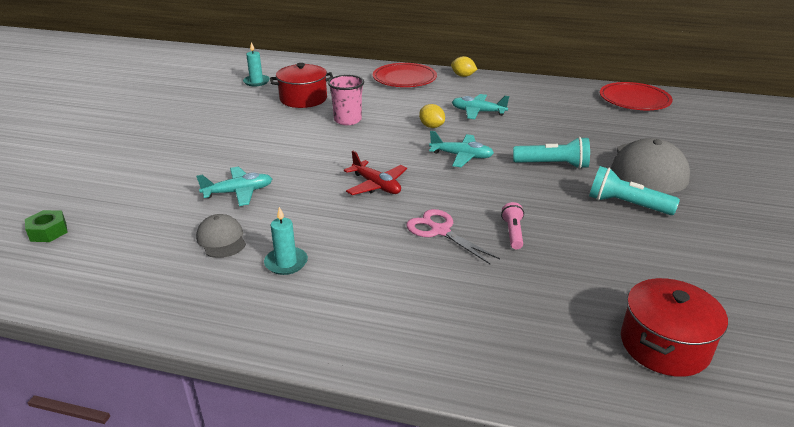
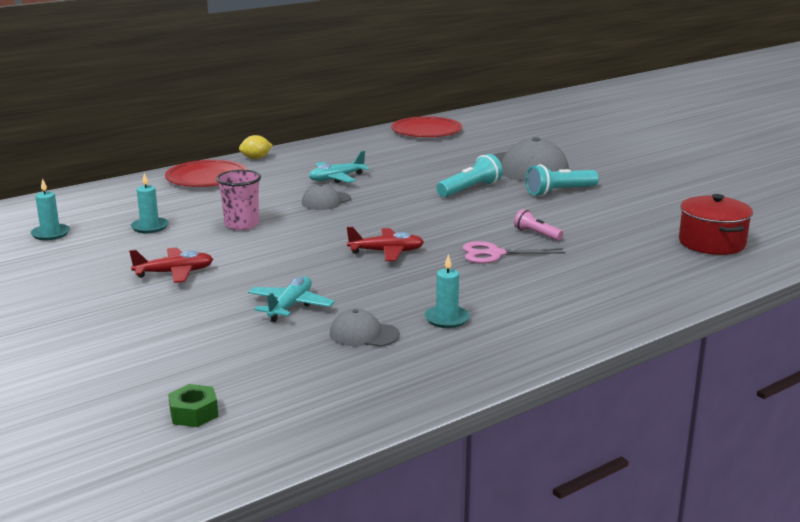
camera: 50 degrees left, 10 degrees down
red pot [270,63,333,108] -> turquoise candle [131,173,169,233]
yellow lemon [419,104,445,128] -> grey cap [302,184,351,210]
turquoise plane [429,131,494,167] -> none
none -> red plane [129,247,213,283]

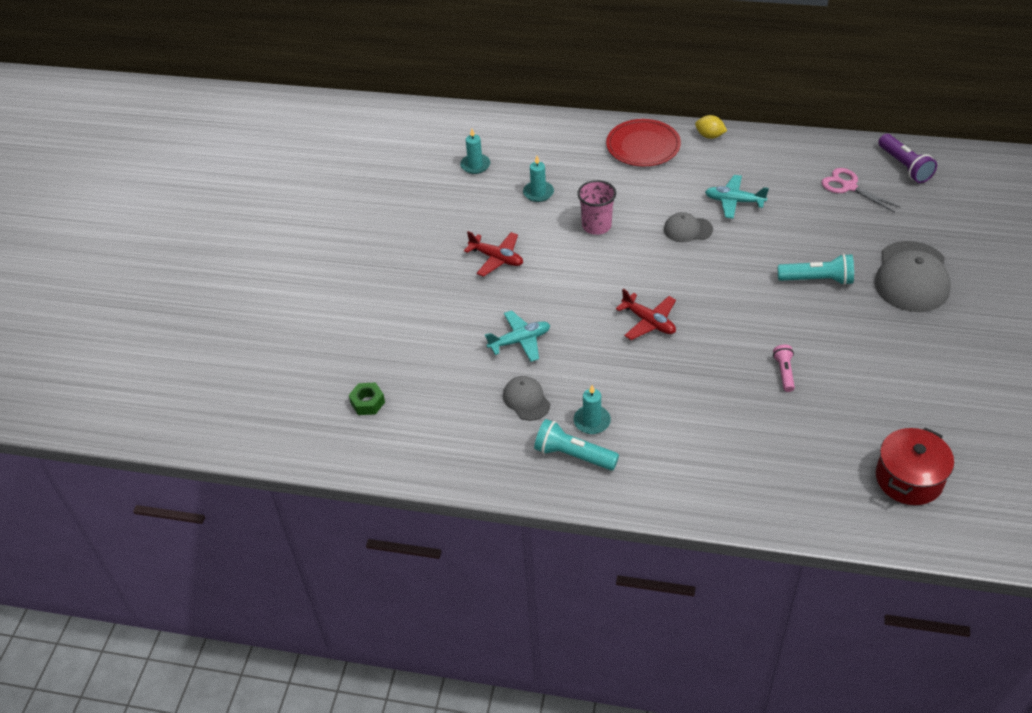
camera: 50 degrees right, 25 degrees up
red plate [391,116,462,137] -> purple flashlight [878,134,937,183]
pink scissors [462,241,566,264] -> pink scissors moved to [821,168,901,213]
turquoise flashlight [526,164,599,196] -> turquoise flashlight moved to [534,419,619,470]

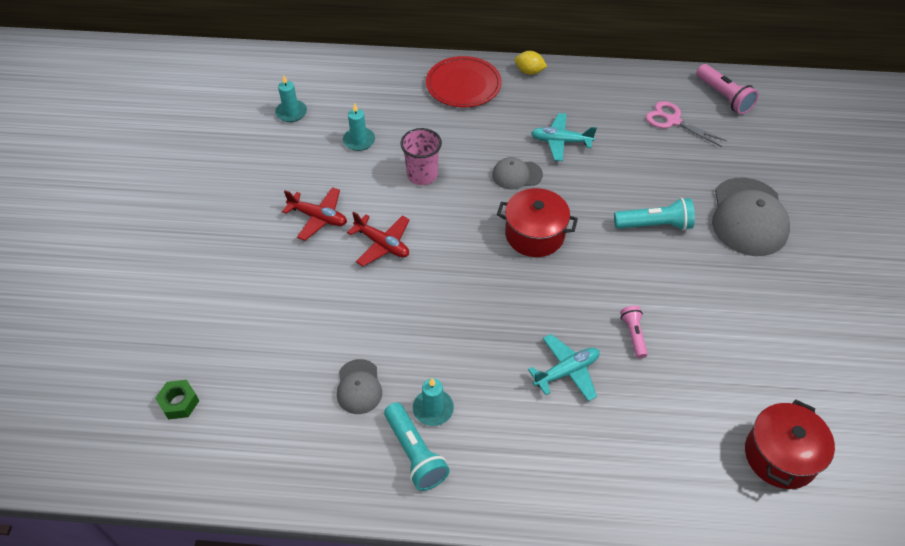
camera: 10 degrees left, 5 degrees up
turquoise plane [485,310,550,362] -> turquoise plane moved to [528,334,600,401]
grey cap [503,376,550,421] -> grey cap turned 150 degrees counterclockwise [337,359,382,414]
turquoise flashlight [534,419,619,470] -> turquoise flashlight turned 135 degrees counterclockwise [384,402,450,491]
red plane [616,289,676,340] -> red plane moved to [347,211,409,266]
purple flashlight [878,134,937,183] -> pink flashlight [696,64,759,114]
none -> red pot [497,188,578,257]

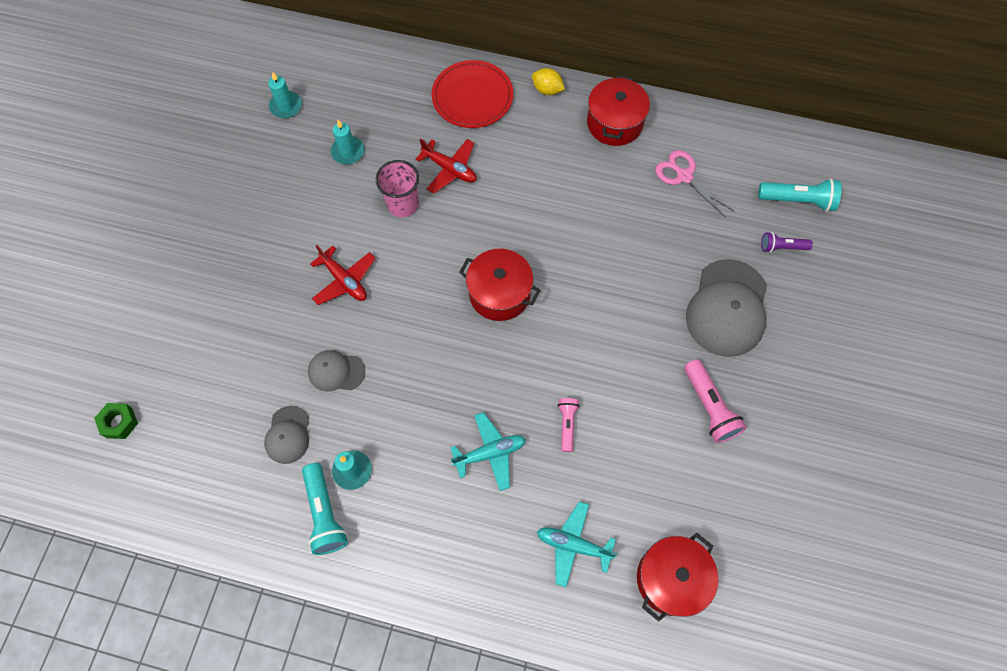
camera: 10 degrees right, 15 degrees up
red plane [282,187,347,241] -> red plane moved to [415,138,477,194]
grey cap [492,157,543,190] -> grey cap moved to [308,350,365,391]
turquoise plane [531,113,597,161] -> turquoise plane moved to [537,501,617,587]
turquoise flashlight [614,198,695,231] -> turquoise flashlight moved to [758,178,842,212]
pink flashlight [696,64,759,114] -> pink flashlight moved to [684,359,747,443]
none -> red pot [587,75,650,146]
none -> purple flashlight [761,232,813,253]

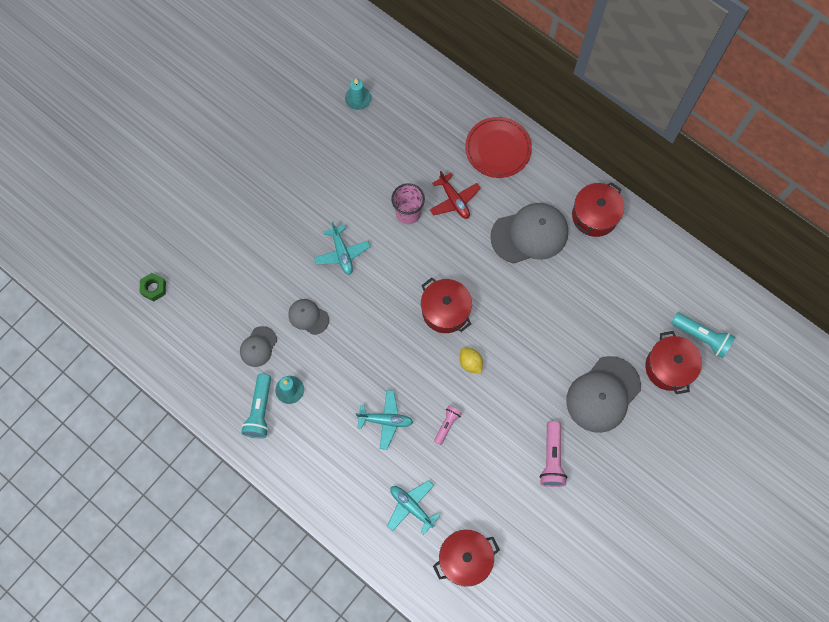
camera: 25 degrees right, 5 degrees up
red plane [310,245,376,305] -> turquoise plane [314,222,370,275]
turquoise candle [331,120,365,165] -> none
yellow lemon [532,68,565,95] -> yellow lemon moved to [459,348,483,374]
pink scissors [655,150,734,218] -> none
purple flashlight [761,232,813,253] -> red pot [645,331,702,394]
none -> grey cap [490,203,568,264]

